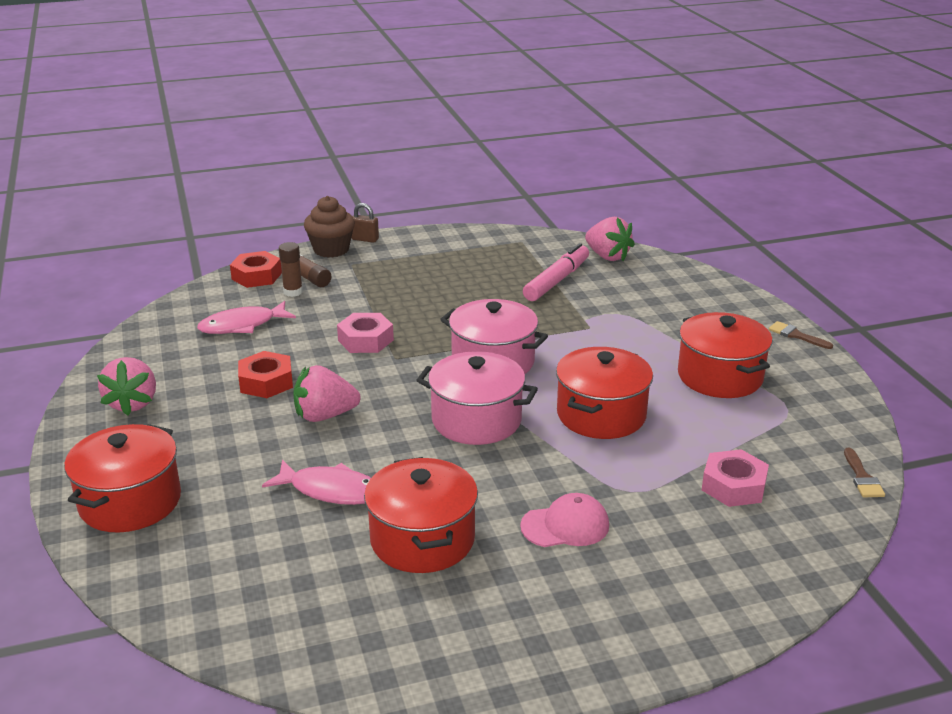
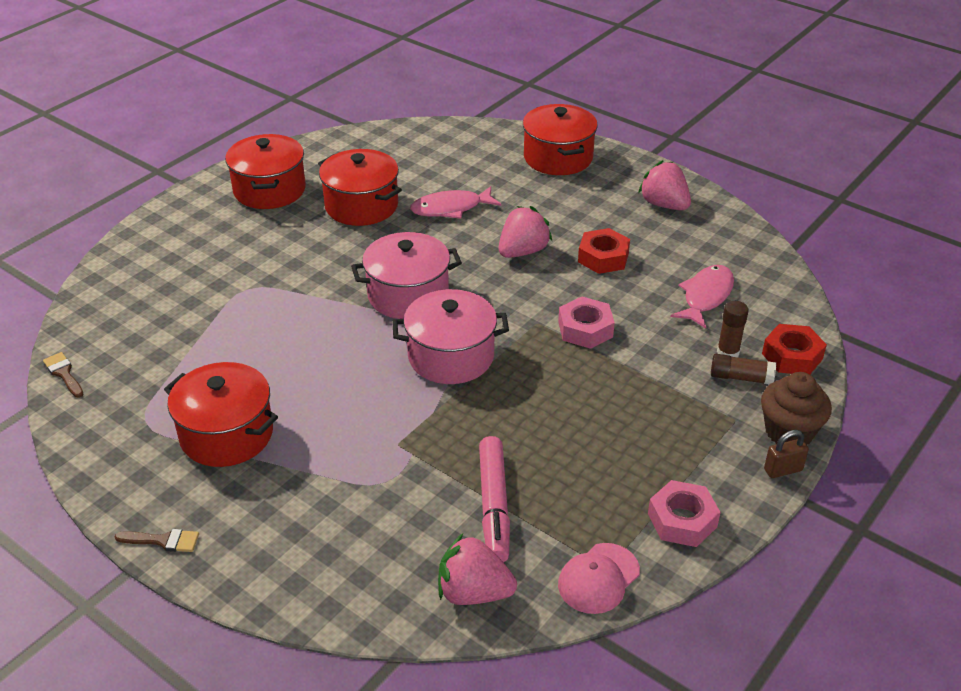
camera: 145 degrees right, 10 degrees up
pink cap [520,493,609,547] -> pink cap moved to [558,543,640,614]
red pot [556,347,653,439] -> red pot moved to [225,134,306,209]
pink nut [702,449,769,507] -> pink nut moved to [648,480,721,547]

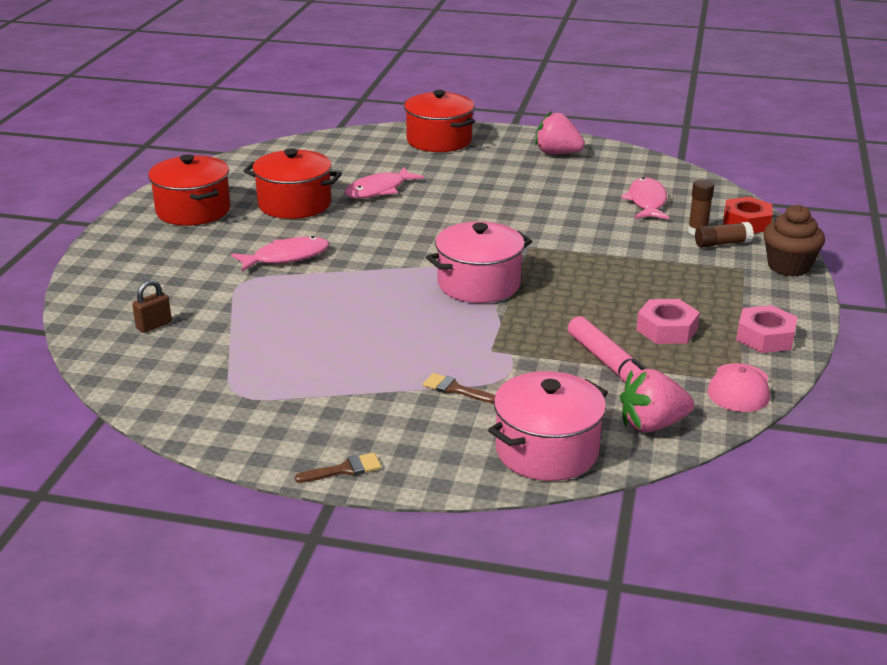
camera: 25 degrees left, 10 degrees down
brown brush [43,352,84,398] -> brown brush moved to [423,373,495,403]
red pot [164,362,278,467] -> none
pink pot [351,232,462,319] -> pink pot moved to [488,371,608,481]
pink strawberry [499,206,552,258] -> none
pink nut [558,297,615,349] -> pink nut moved to [636,299,700,344]
red nut [578,228,630,274] -> none
brown padlock [764,430,809,478] -> brown padlock moved to [132,280,172,333]
none -> pink fish [231,236,329,272]

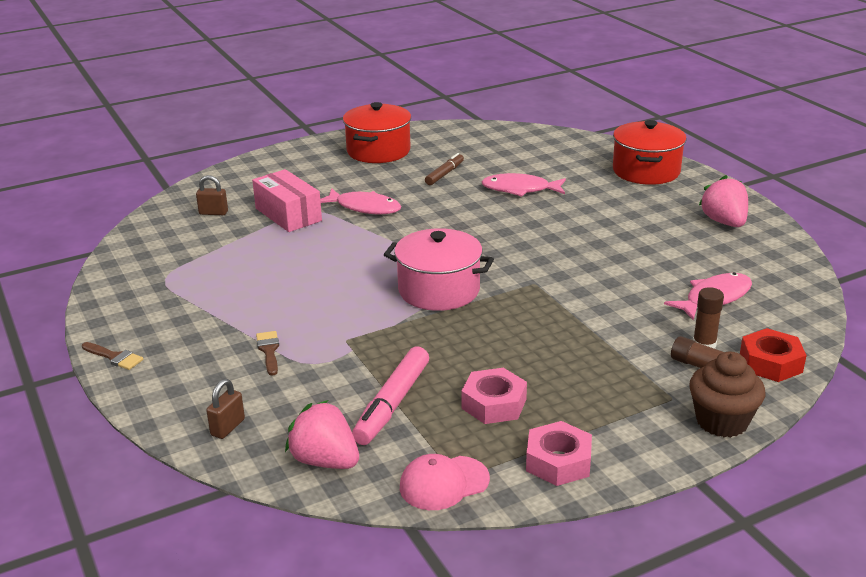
camera: 50 degrees right, 0 degrees up
red pot [244,148,342,219] -> brown marker [425,153,464,185]
pink pot [488,371,608,481] -> brown padlock [206,379,245,439]
none -> pink box [252,169,322,232]

